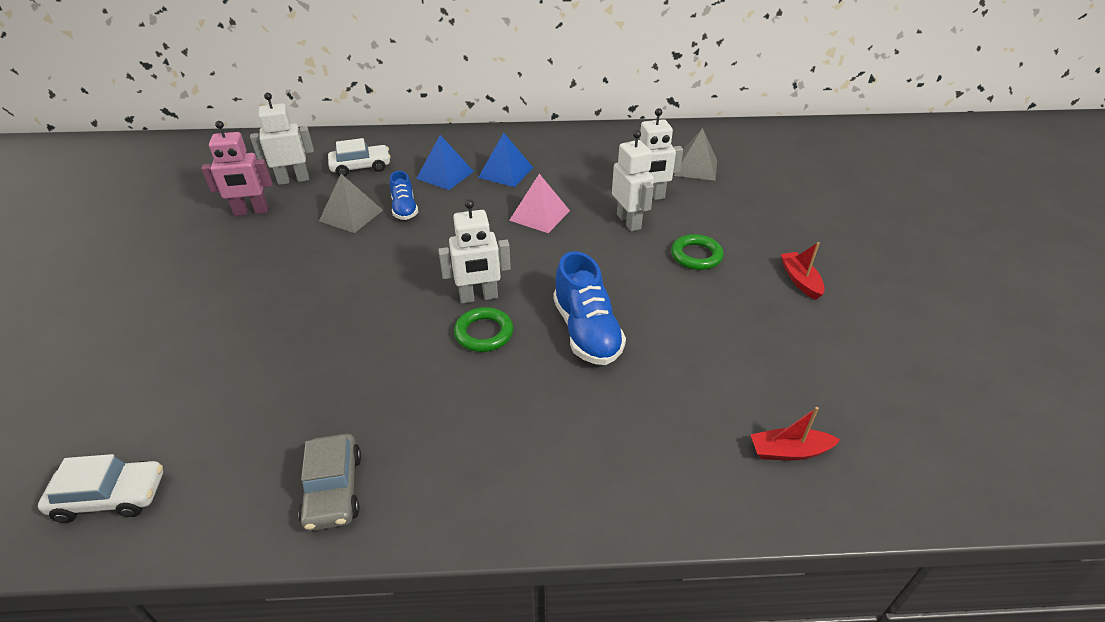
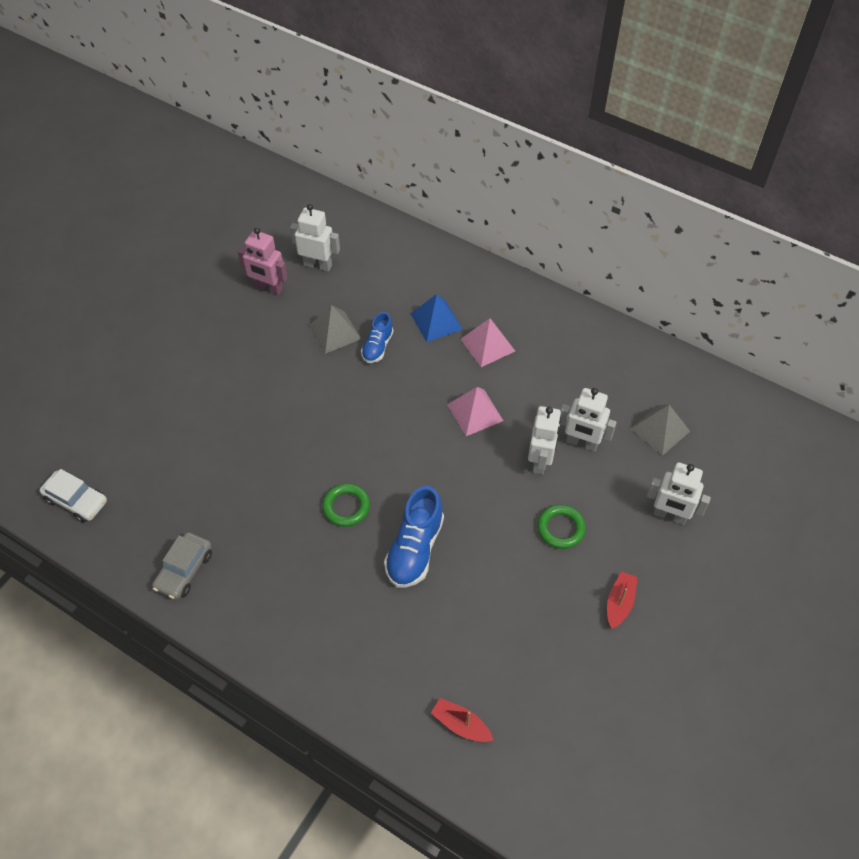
camera: 35 degrees right, 15 degrees up
white car [328,138,391,177] -> none
white robot [438,199,511,303] -> white robot moved to [647,462,711,525]
blue pyramid [478,133,533,187] -> pink pyramid [460,318,515,367]

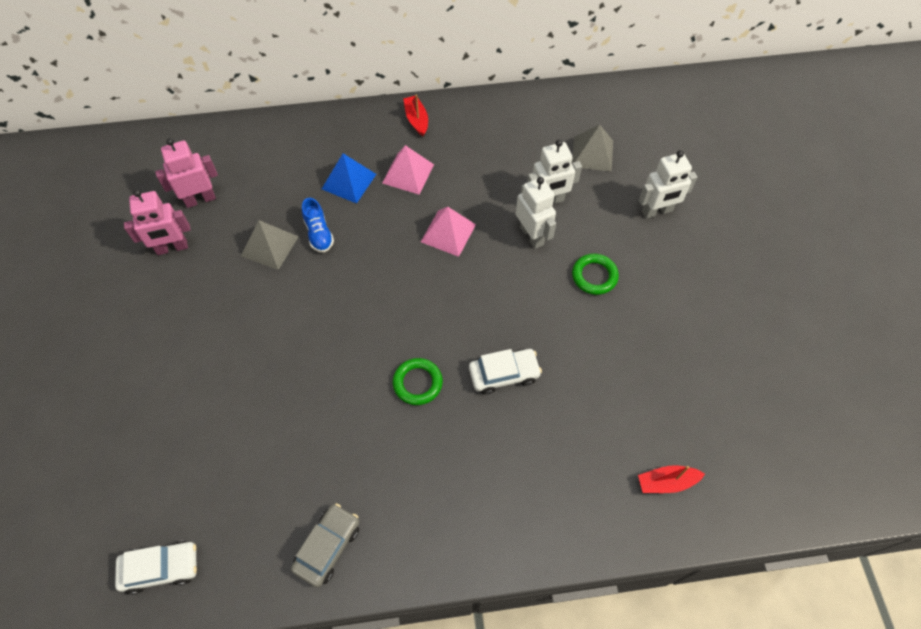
camera: 40 degrees left, 5 degrees up
grey car [152,532,212,600] -> grey car turned 135 degrees counterclockwise [291,503,359,588]
white robot [290,204,340,272] -> pink robot [155,138,218,208]
blue shoe [384,486,444,588] -> white car [469,349,542,395]
red boat [607,571,638,629] -> red boat moved to [403,94,428,137]

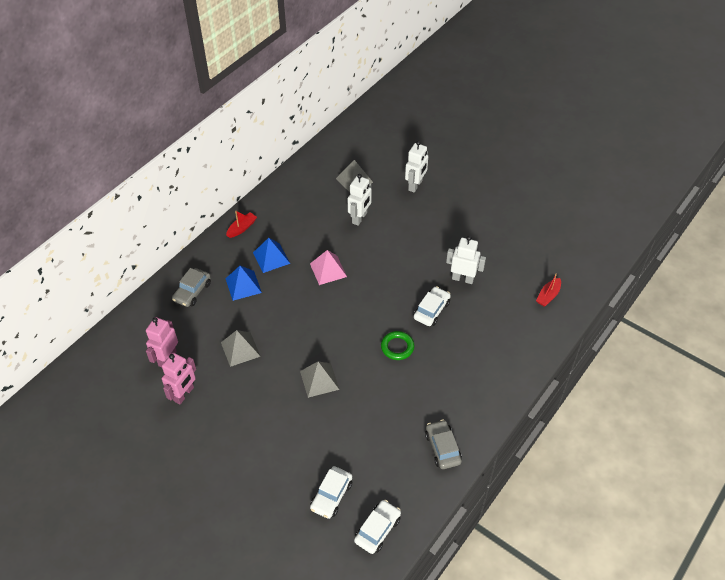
camera: 45 degrees left, 10 degrees down
blue shoe [302,198,334,253] -> none
pink pyramid [382,145,434,194] -> blue pyramid [253,238,290,273]
red boat [403,94,428,137] -> red boat turned 105 degrees clockwise [226,210,257,238]
white robot [516,177,556,249] -> white robot moved to [446,236,486,284]
green ring [572,253,619,295] -> none
none -> grey car [172,268,211,307]
none -> grey pyramid [300,361,339,398]
none -> white car [310,466,352,519]

